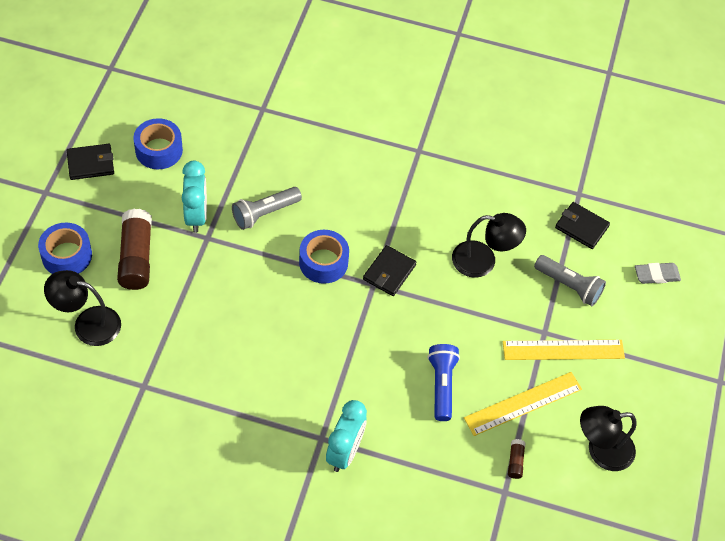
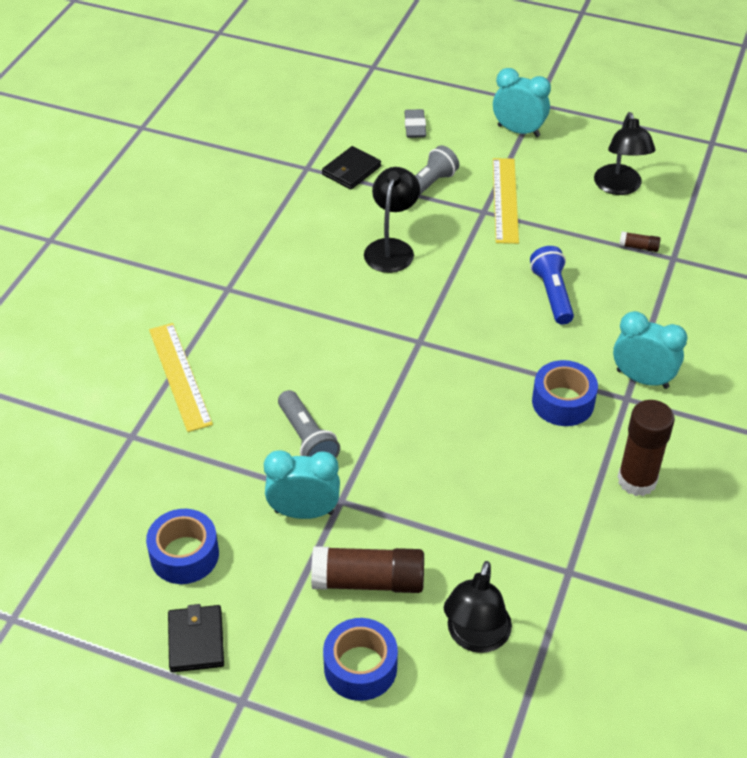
camera: 80 degrees left, 10 degrees down
blue tape [299,230,349,284] -> blue tape moved to [532,360,598,426]
black wallet [363,245,417,296] -> none
blue flashlight [428,344,460,421] -> blue flashlight turned 75 degrees clockwise [530,246,574,325]
yellow ruler [464,372,582,436] -> yellow ruler moved to [149,323,213,432]
none -> turquoise clock [493,68,551,137]
none -> brown glue stick [617,400,675,496]

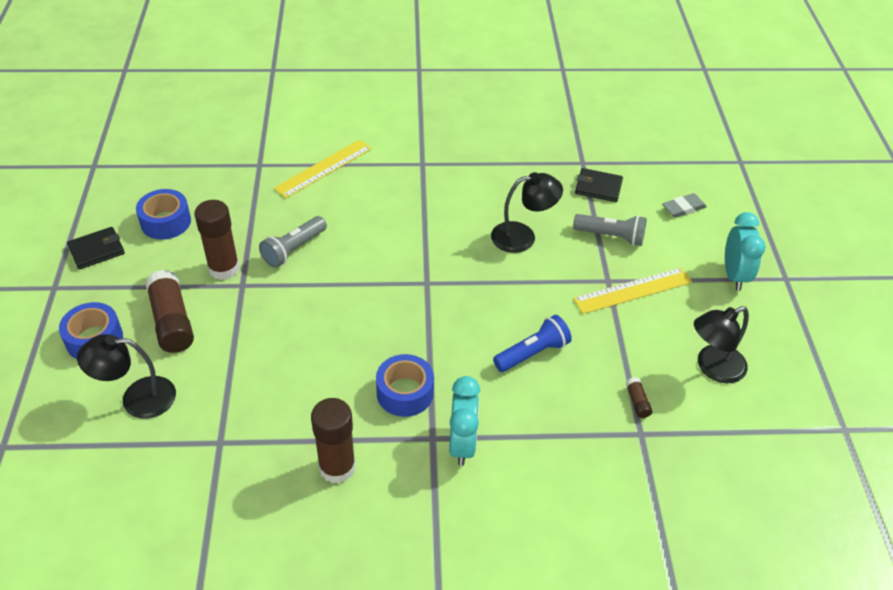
camera: 65 degrees right, 0 degrees up
turquoise clock [264,450,340,519] -> brown glue stick [194,200,240,280]

